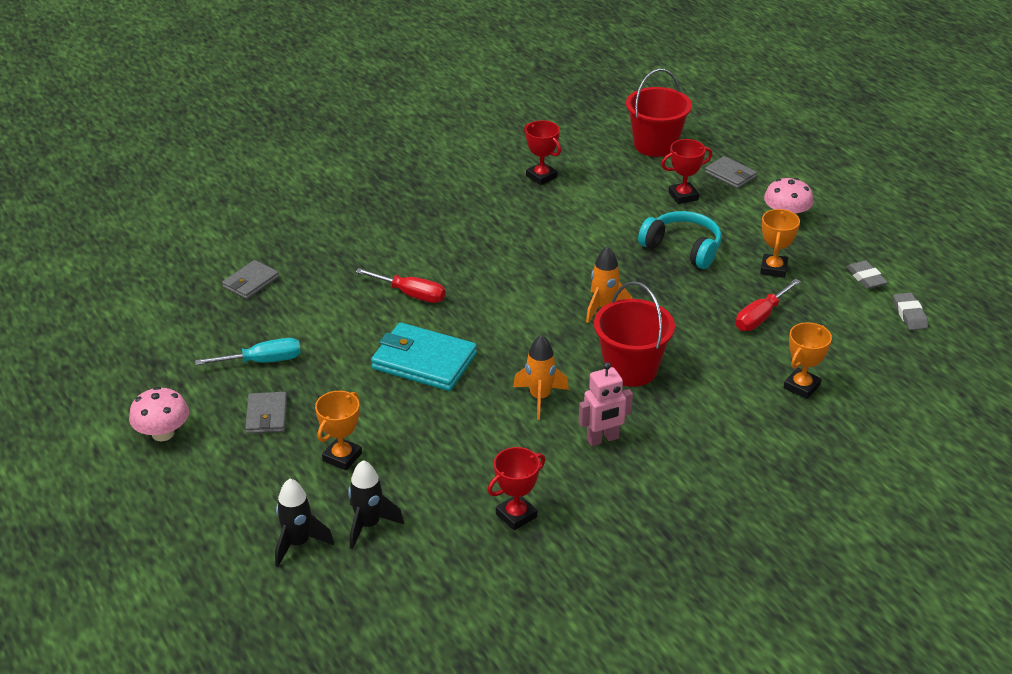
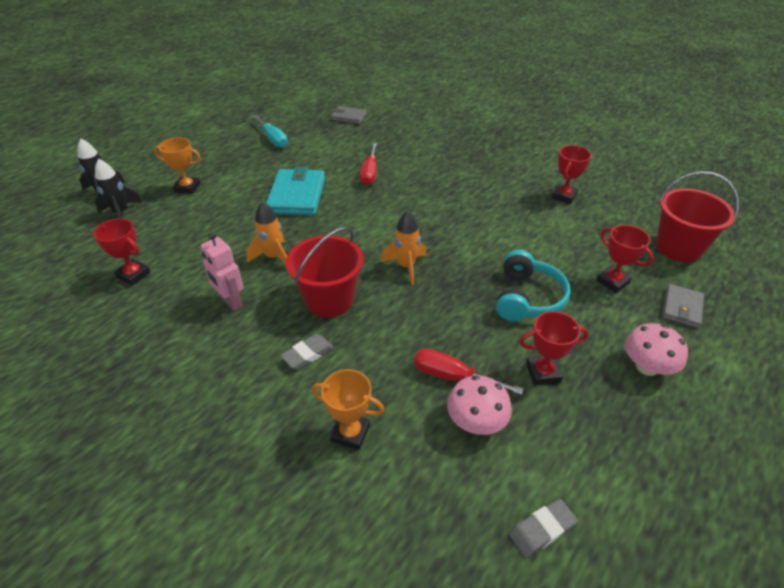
camera: 70 degrees right, 5 degrees up
pink mushroom [129,387,189,442] -> pink mushroom moved to [447,375,512,435]
grey wallet [245,392,287,434] -> none
orange trophy [760,209,800,278] -> red trophy [519,311,589,385]
grey eraser [846,260,888,289] -> grey eraser moved to [280,334,334,370]

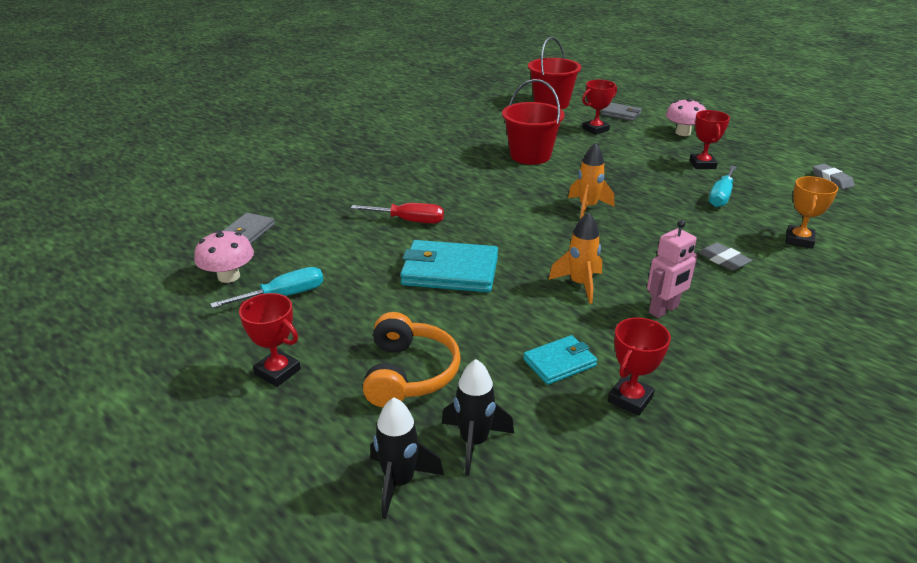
camera: 85 degrees left, 10 degrees down
orange trophy [154,137,201,194] -> orange headphones [363,312,461,407]
red bucket [286,227,364,317] -> red bucket moved to [502,79,565,165]
red screwdriver [414,349,523,395] -> turquoise screwdriver [709,165,737,207]
pink mushroom [447,375,512,435] -> pink mushroom moved to [194,230,254,283]
turquoise headphones [496,250,571,321] -> none
red trophy [552,145,592,204] -> red trophy moved to [239,293,301,387]
none -> turquoise wallet [523,335,597,385]

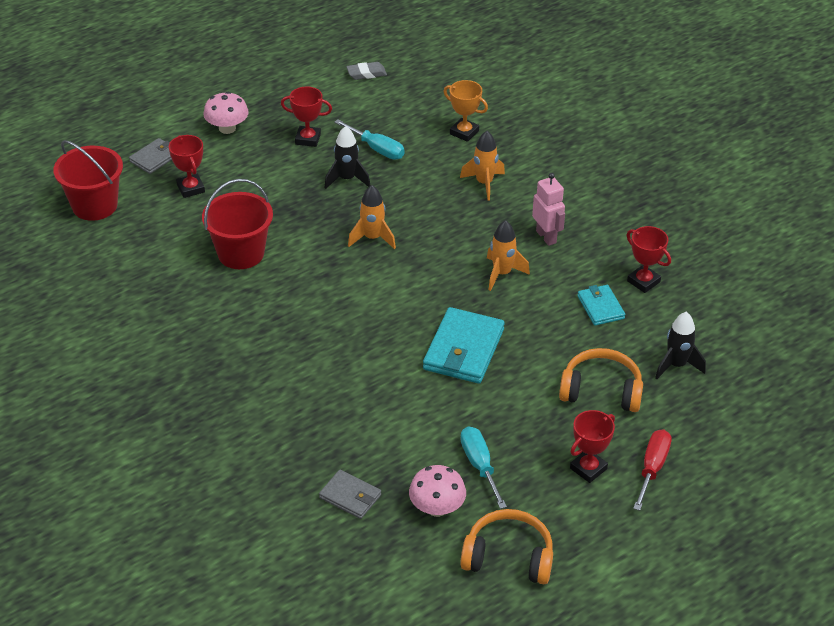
camera: 80 degrees left, 10 degrees up
red screwdriver [351,203,444,223] -> red screwdriver moved to [633,430,672,511]
black rocket [370,397,444,519] -> black rocket moved to [324,126,371,189]
grey eraser [698,242,752,271] -> orange rocket [460,131,505,201]
none -> orange headphones [460,509,553,584]

